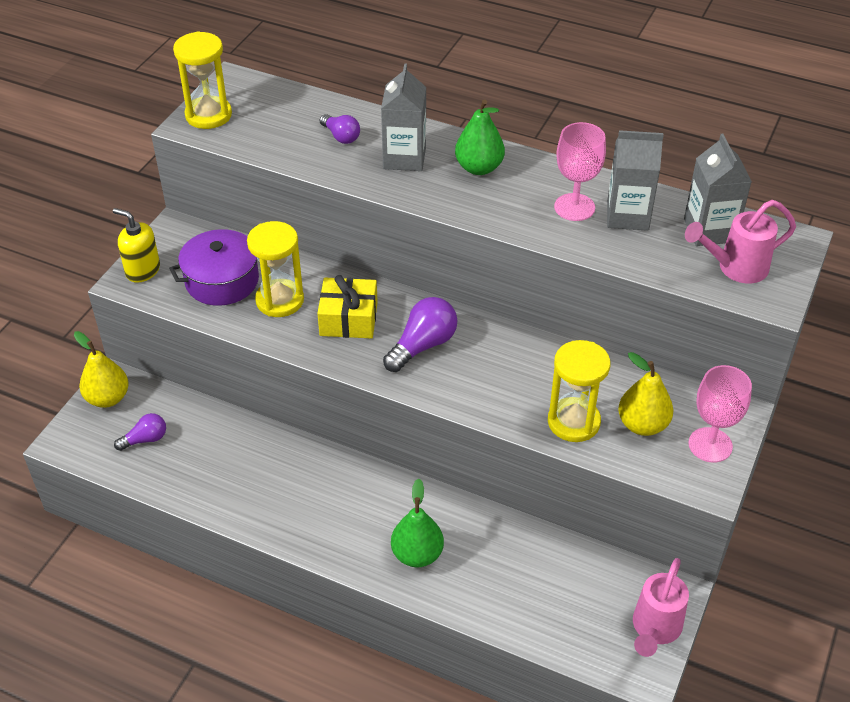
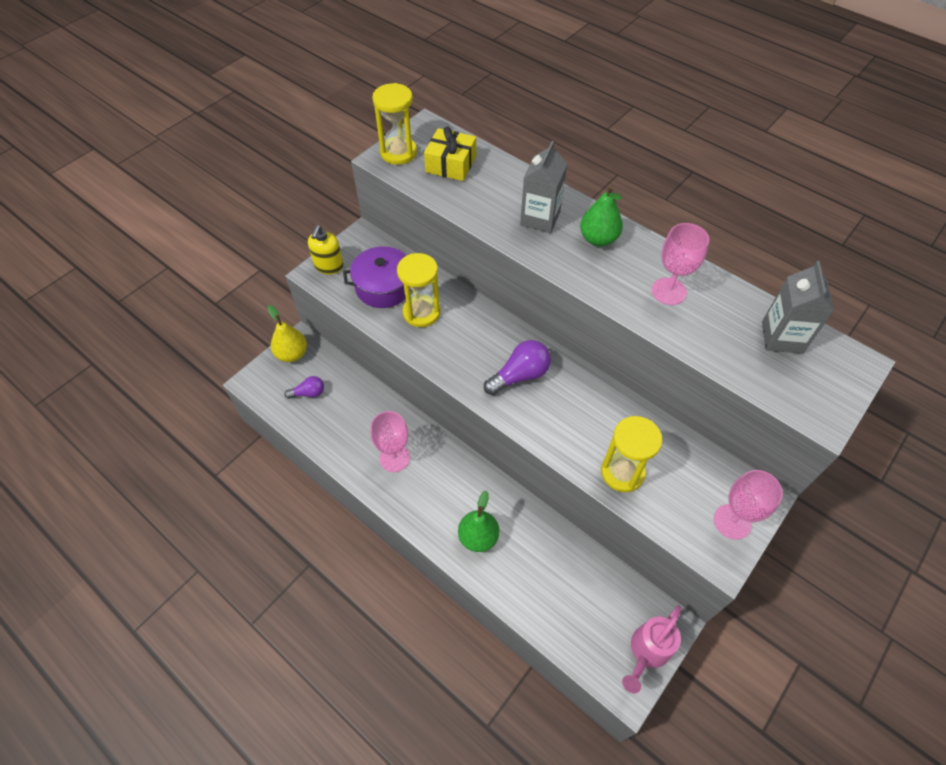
camera: 15 degrees right, 10 degrees up
yellow soap dispenser [113,208,160,283] -> yellow soap dispenser turned 120 degrees counterclockwise [308,225,344,274]
yellow gift [317,275,378,339] -> yellow gift moved to [424,127,476,181]
purple light bulb [320,114,360,144] -> none
grey carton [607,130,664,231] -> none
yellow pear [618,352,673,436] -> none
pink watering can [685,200,796,284] -> none
none -> pink goblet [370,411,410,472]

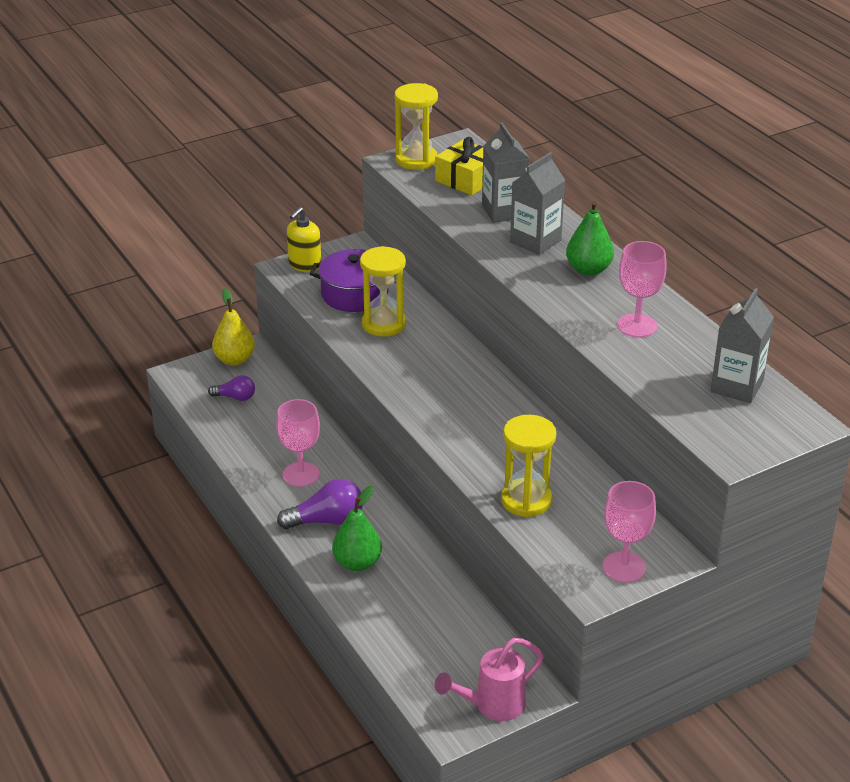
camera: 20 degrees right, 20 degrees down
purple light bulb [484,340,551,395] -> purple light bulb moved to [277,479,363,529]
none -> grey carton [482,123,530,223]

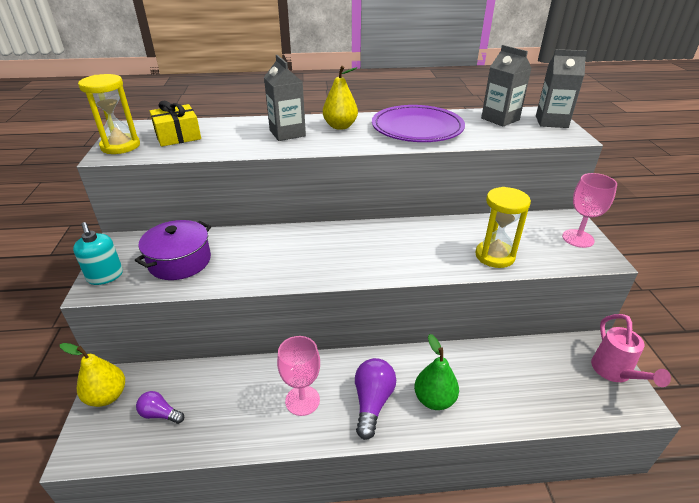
camera: 65 degrees left, 0 degrees up
purple light bulb [208,375,255,401] -> purple light bulb turned 105 degrees counterclockwise [136,391,184,424]
yellow soap dispenser [287,207,321,272] -> turquoise soap dispenser [73,222,123,285]
yellow hourglass [360,246,406,337] -> none
grey carton [482,123,530,223] -> grey carton moved to [536,49,587,128]
green pear [566,201,614,276] -> yellow pear [323,66,358,130]
pink goblet [617,241,667,337] -> purple plate [372,105,465,142]

